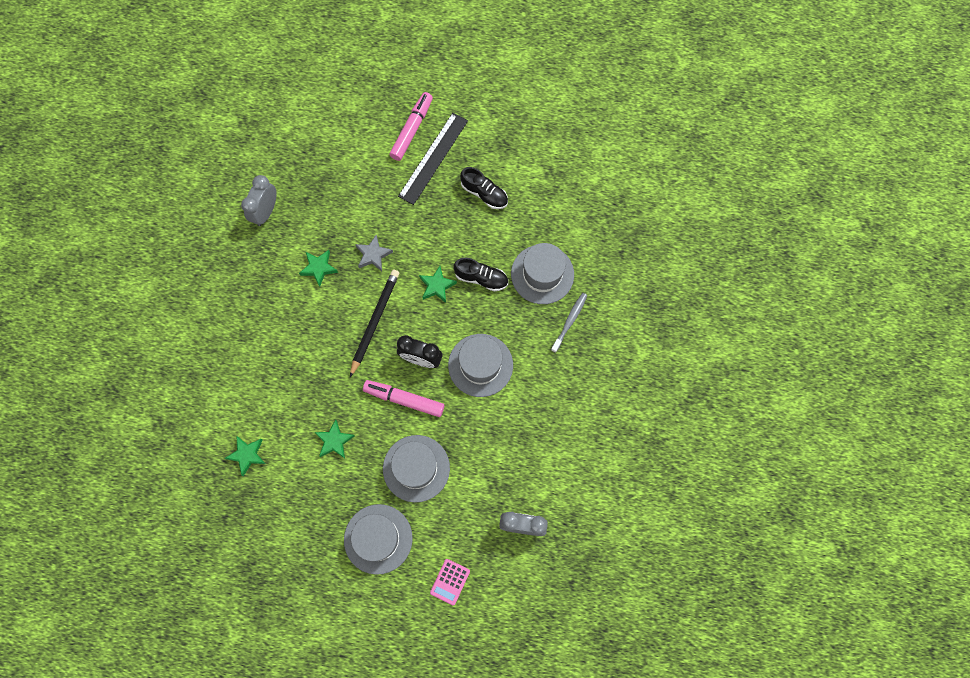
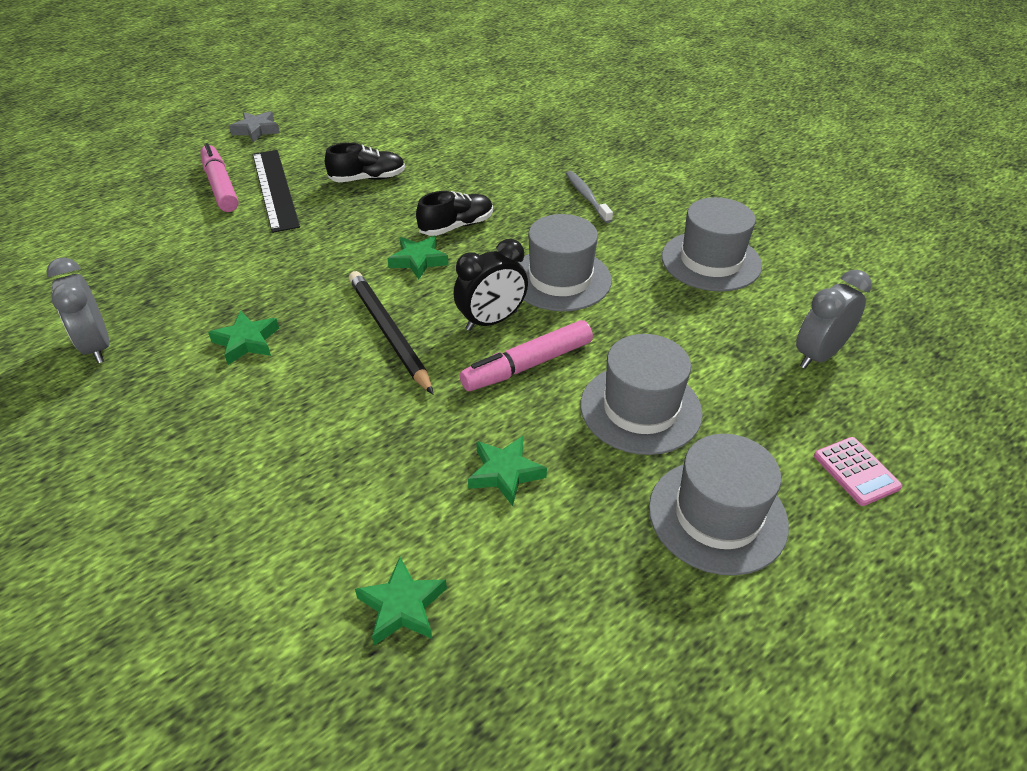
camera: 50 degrees left, 30 degrees down
grey star [355,235,393,271] -> grey star moved to [229,111,280,142]
grey hat [511,243,574,304] -> grey hat moved to [662,197,762,292]

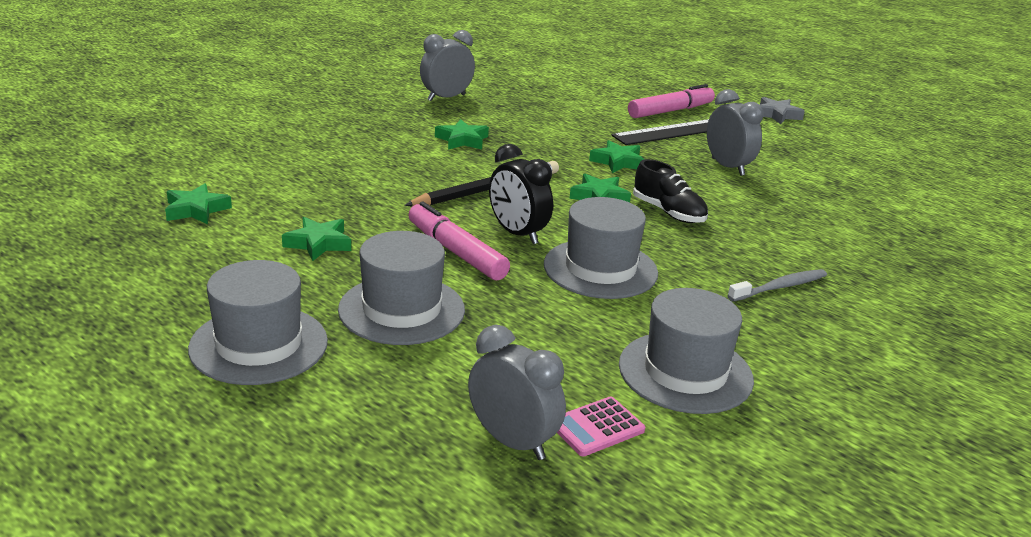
camera: 80 degrees right, 15 degrees down
black shoe [325,143,405,183] -> grey clock [707,89,764,176]
pink calculator [814,437,902,506] -> pink calculator moved to [557,396,645,456]
none -> green star [589,140,645,173]

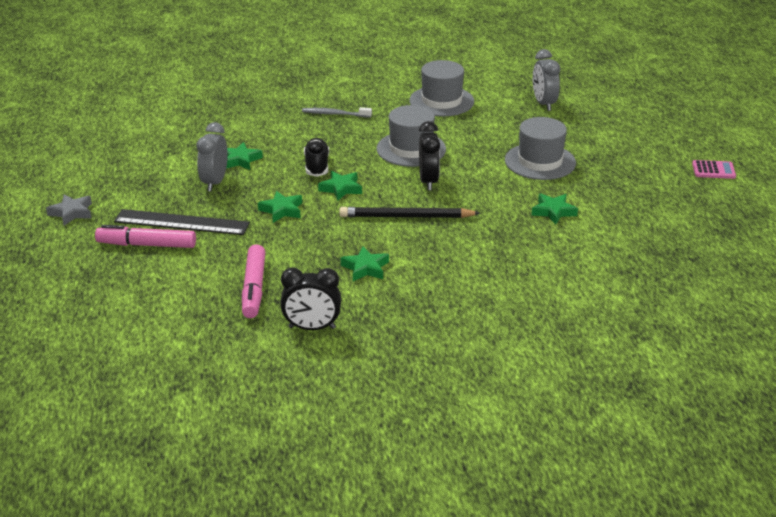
camera: 140 degrees left, 5 degrees up
green star [165,184,232,224] -> green star moved to [226,142,263,170]
grey hat [188,260,328,385] -> none
pink marker [408,201,510,281] -> pink marker moved to [242,244,265,318]
grey clock [420,30,475,101] -> black clock [280,268,341,330]
pink calculator [557,396,645,456] -> pink calculator moved to [692,160,736,179]

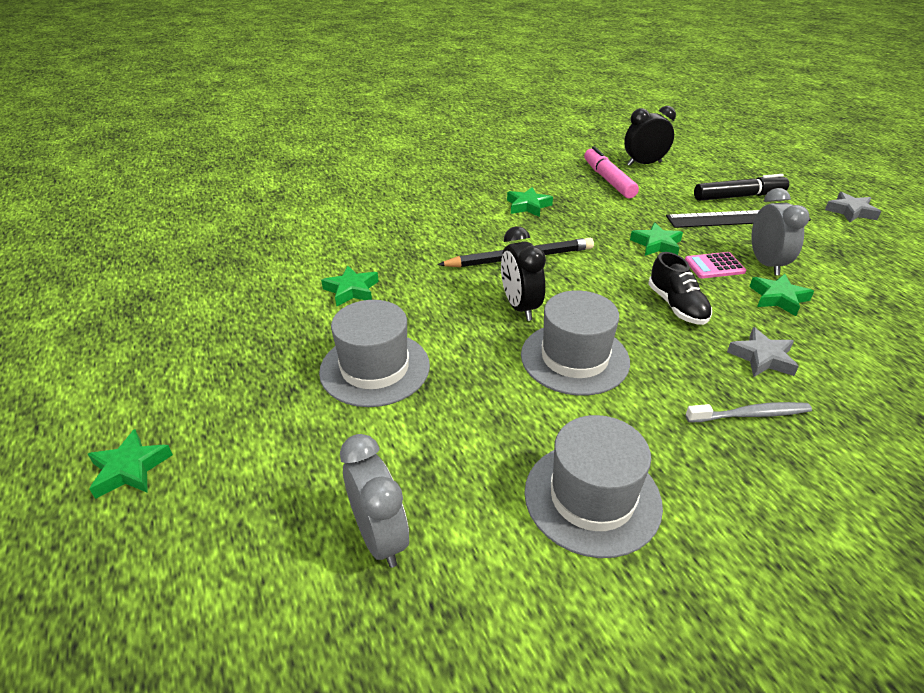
camera: 165 degrees right, 5 degrees up
pink marker [95,225,196,248] -> black marker [694,174,789,201]
black clock [280,268,341,330] -> black clock moved to [624,106,676,166]
green star [318,171,362,201] -> green star moved to [88,429,173,499]
pink calculator [692,160,736,179] -> pink calculator moved to [685,252,746,279]
none -> grey star [727,327,799,377]

